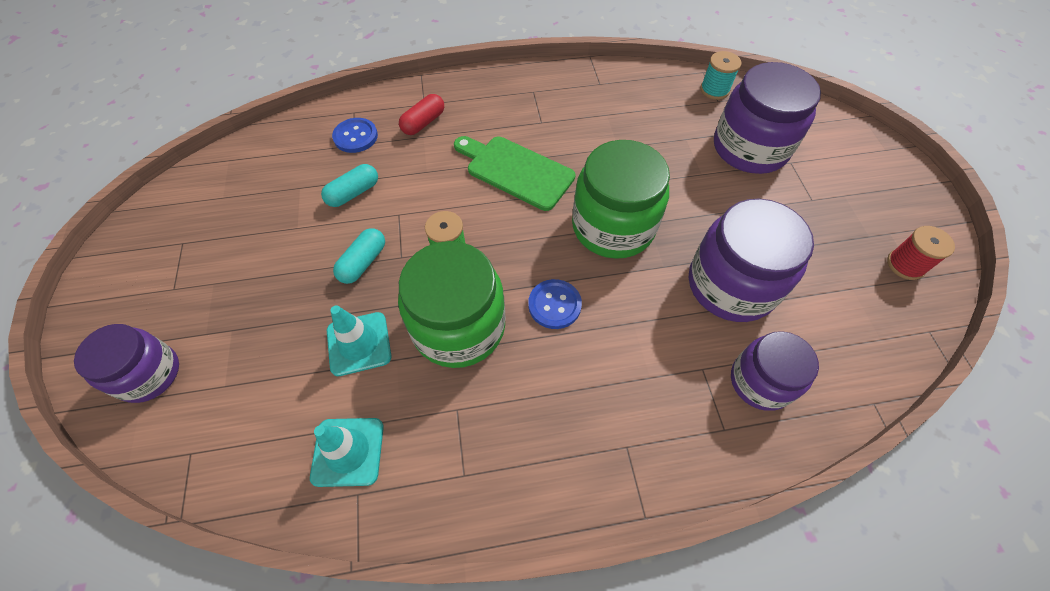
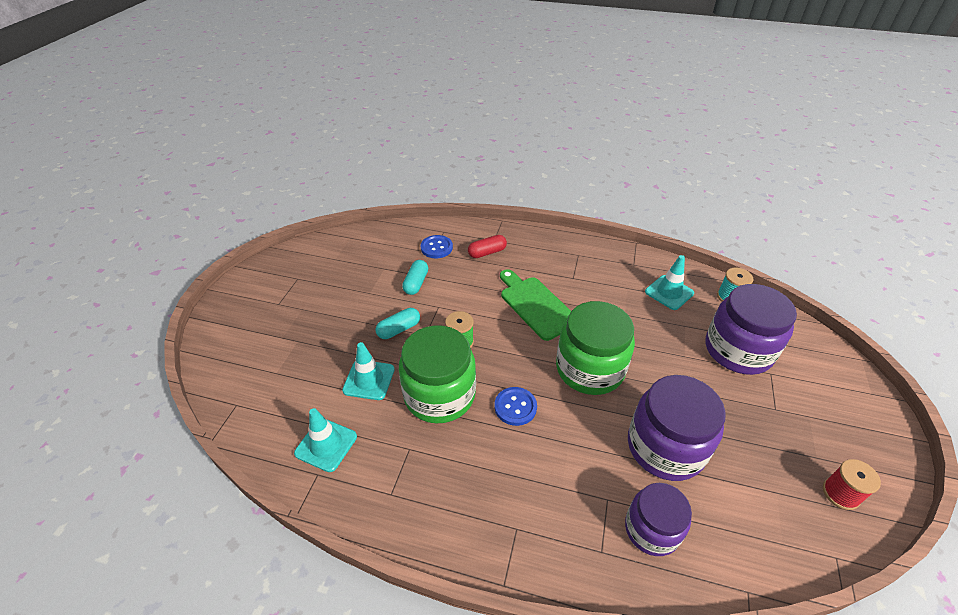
camera: 25 degrees right, 15 degrees down
purple jar [74,324,179,403] -> none
turquoise capsule [321,164,378,207] -> turquoise capsule turned 60 degrees counterclockwise [402,260,428,295]
none -> turquoise traffic cone [645,255,694,310]

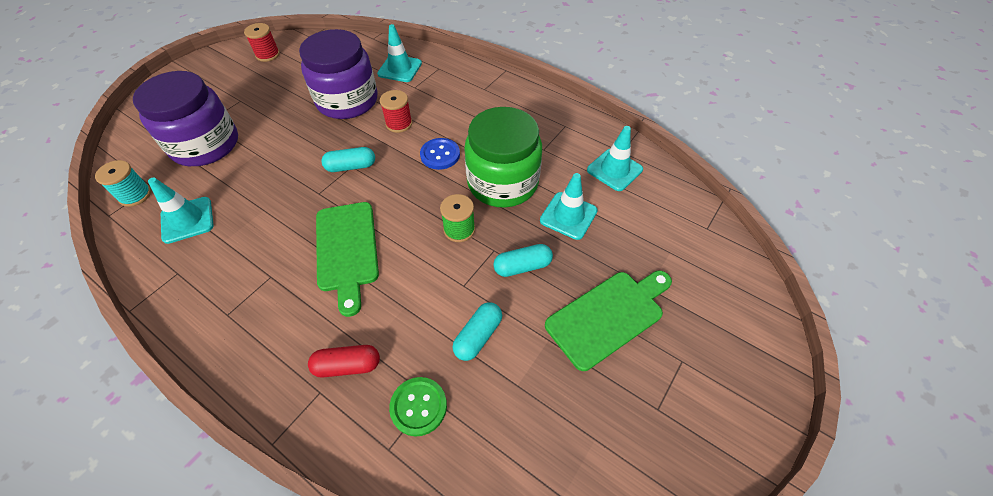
camera: 160 degrees left, 10 degrees up
blue button [421,235,453,258] -> green button [389,377,447,436]
green jar [556,301,635,395] -> turquoise capsule [321,147,375,172]
purple jar [625,483,692,556] -> turquoise traffic cone [377,24,422,82]
none -> red spool [380,90,412,133]
none -> green cutting board [545,271,672,371]

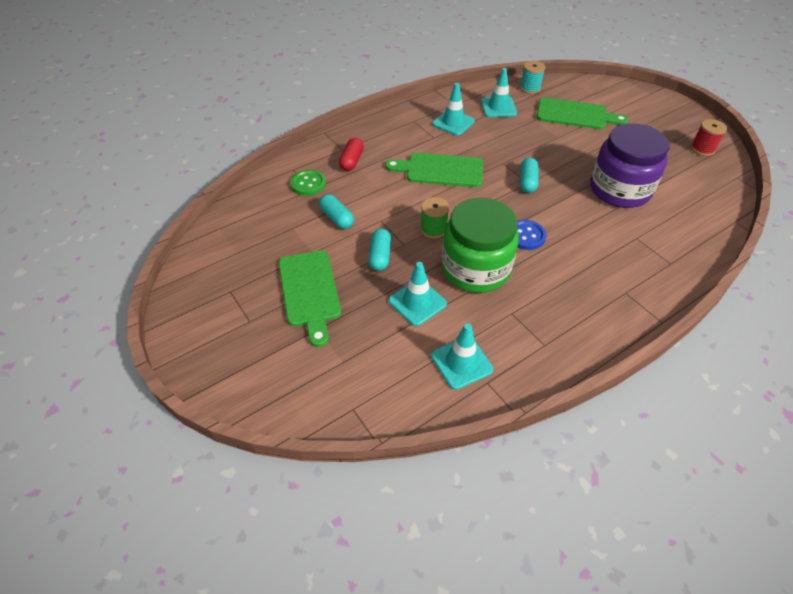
camera: 110 degrees right, 5 degrees down
purple jar [133,71,238,166] -> green cutting board [537,97,628,129]
turquoise traffic cone [377,24,422,82] -> turquoise traffic cone moved to [432,83,475,136]
red spool [380,90,412,133] -> none

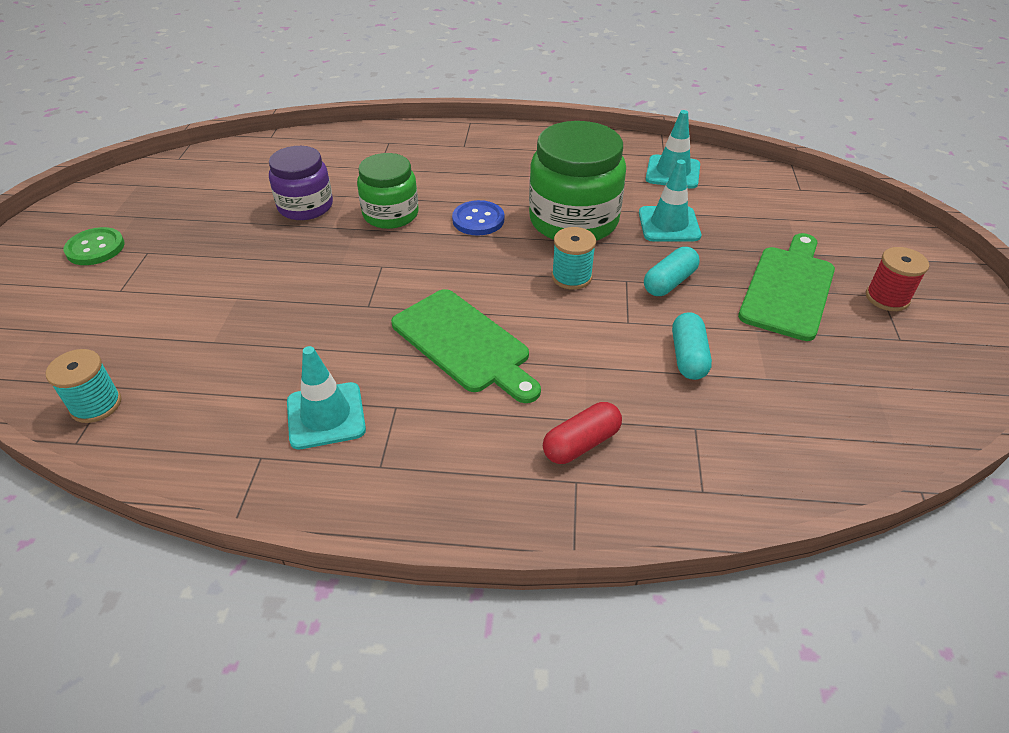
camera: 140 degrees left, 5 degrees down
green button [290,170,326,196] -> green button moved to [64,227,125,265]
green spool [420,197,449,239] -> turquoise spool [552,227,596,290]
turquoise traffic cone [481,68,517,117] -> none
turquoise capsule [520,158,539,193] -> none
green cutting board [537,97,628,129] -> none
purple jar [590,123,670,208] -> purple jar [269,146,333,220], size x0.63
red spool [691,119,727,156] -> red spool moved to [866,247,929,311]
none -> green jar [357,153,419,229]

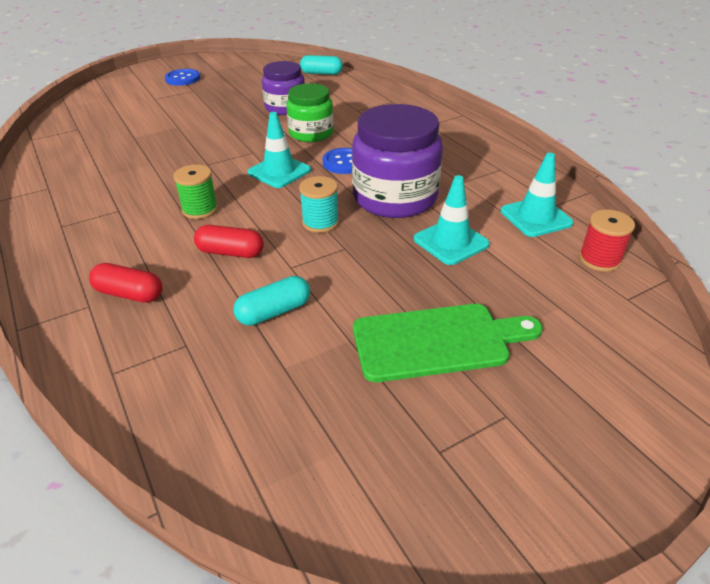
camera: 55 degrees right, 5 degrees down
turquoise spool [46,349,121,423] -> none
green button [64,227,125,265] -> blue button [165,69,200,86]
turquoise traffic cone [287,346,366,450] -> turquoise traffic cone moved to [248,112,311,188]
green cutting board [391,289,541,403] -> green spool [173,165,218,219]
green jar [529,121,626,241] -> purple jar [352,104,443,218]
turquoise capsule [644,247,700,296] -> turquoise capsule moved to [300,55,343,75]
red spool [866,247,929,311] -> red spool moved to [579,210,635,272]
none -> red capsule [194,225,264,258]

